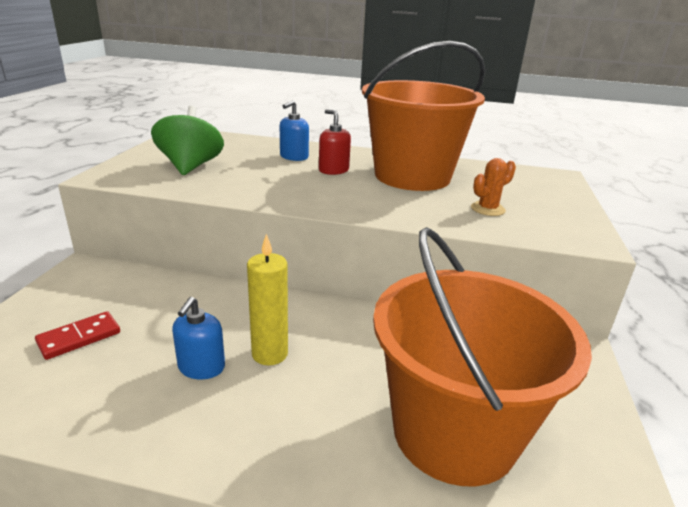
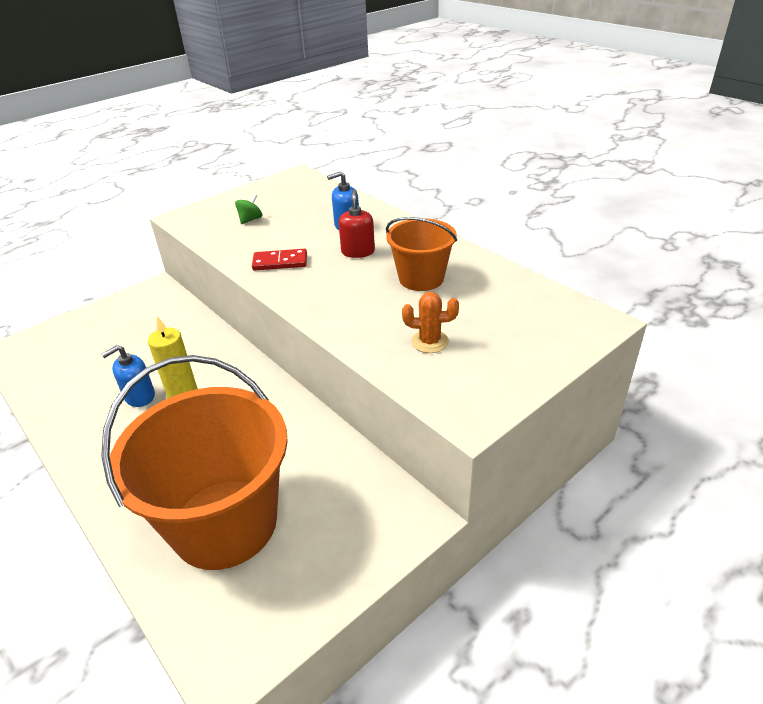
camera: 40 degrees right, 10 degrees up
red domino [35,311,120,360] -> red domino moved to [252,249,307,271]
green spinning top [151,106,224,175] -> green spinning top [235,194,262,224], size x0.46
orange bucket [362,41,485,191] -> orange bucket [386,217,457,291], size x0.54

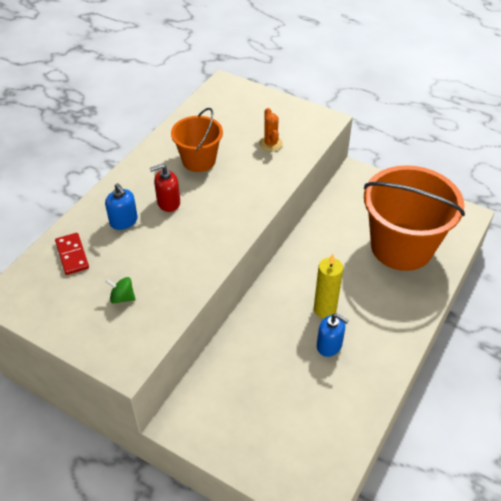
camera: 110 degrees left, 10 degrees up
red domino [252,249,307,271] -> red domino moved to [55,233,89,275]

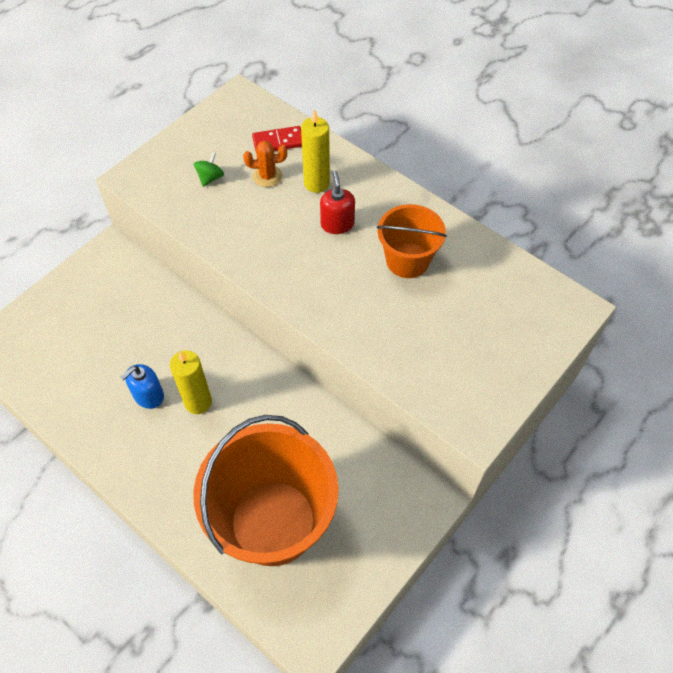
camera: 100 degrees right, 10 degrees up
blue soap dispenser [105,183,138,230] -> yellow candle [301,109,330,193]
orange cactus [259,108,283,152] -> orange cactus moved to [243,141,287,187]

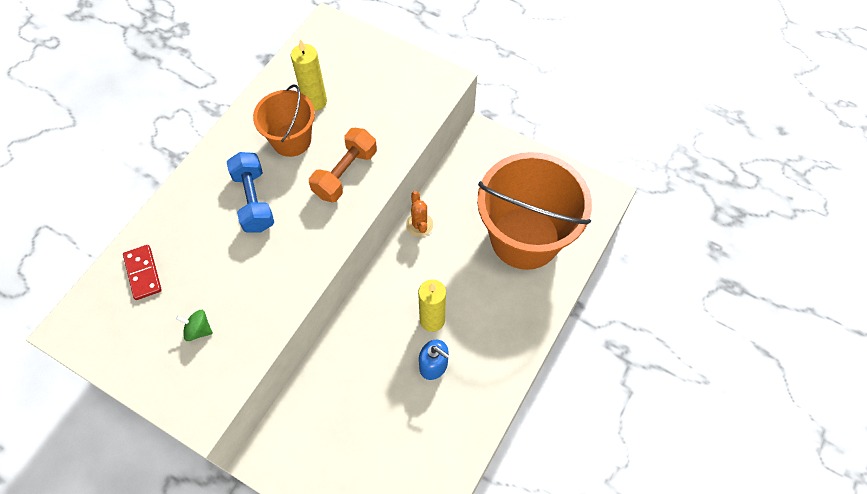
camera: 100 degrees left, 5 degrees up
orange cactus [243,141,287,187] -> orange cactus moved to [406,191,433,237]
yellow candle [301,109,330,193] -> yellow candle moved to [291,39,327,111]
red soap dispenser [320,171,355,234] -> blue dumbbell [227,152,274,232]
none -> orange dumbbell [309,128,377,202]

